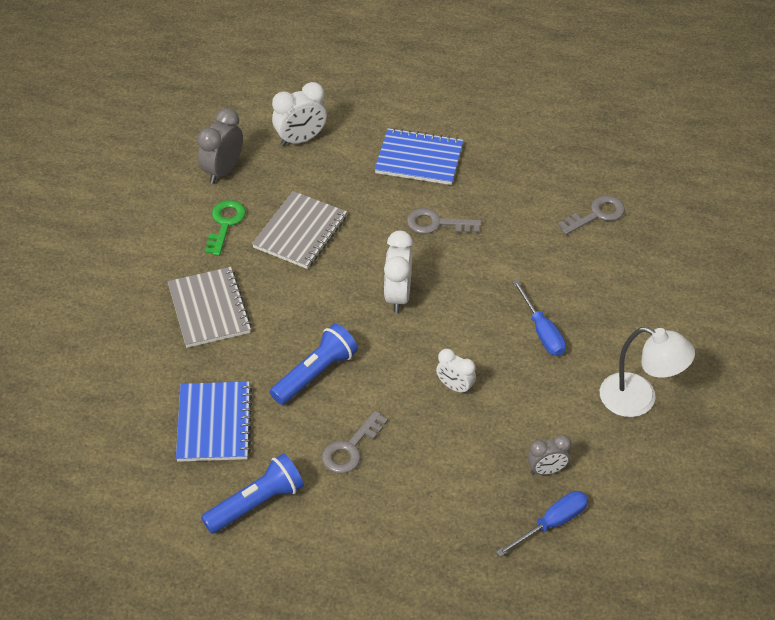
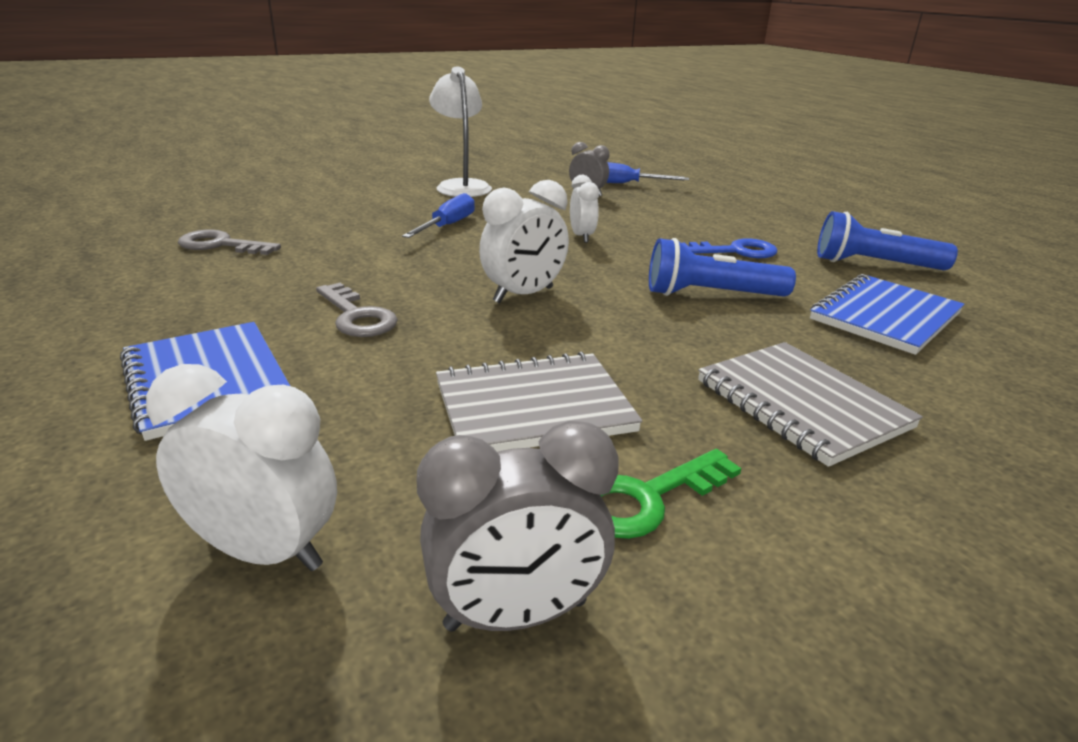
camera: 135 degrees left, 20 degrees down
grey notebook [168,267,252,348] -> grey notebook turned 60 degrees counterclockwise [698,342,923,467]
grey key [322,411,388,473] -> blue key [682,238,777,258]

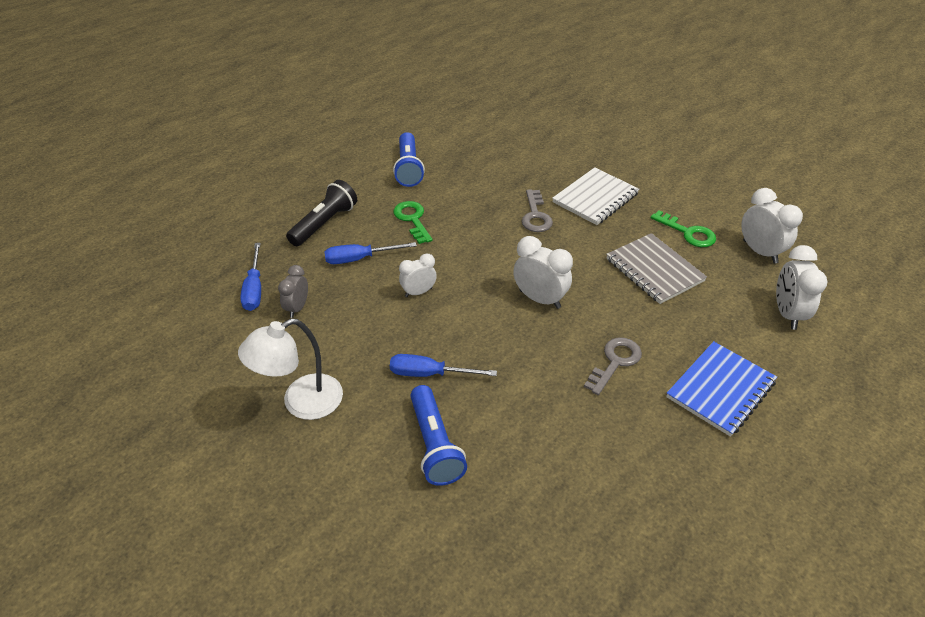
camera: 105 degrees left, 15 degrees up
grey key [178,229,281,255] -> grey key moved to [522,189,553,232]
grey clock [417,421,619,632] -> white clock [741,188,803,263]
blue flashlight [649,238,796,297] -> blue flashlight moved to [410,385,467,486]
blue key [682,238,777,258] -> green key [393,201,433,244]
grey notebook [698,342,923,467] -> white notebook [552,167,639,225]
blue notebook [810,274,965,355] -> none
none -> black flashlight [286,180,357,246]
none -> blue screwdriver [324,242,417,264]

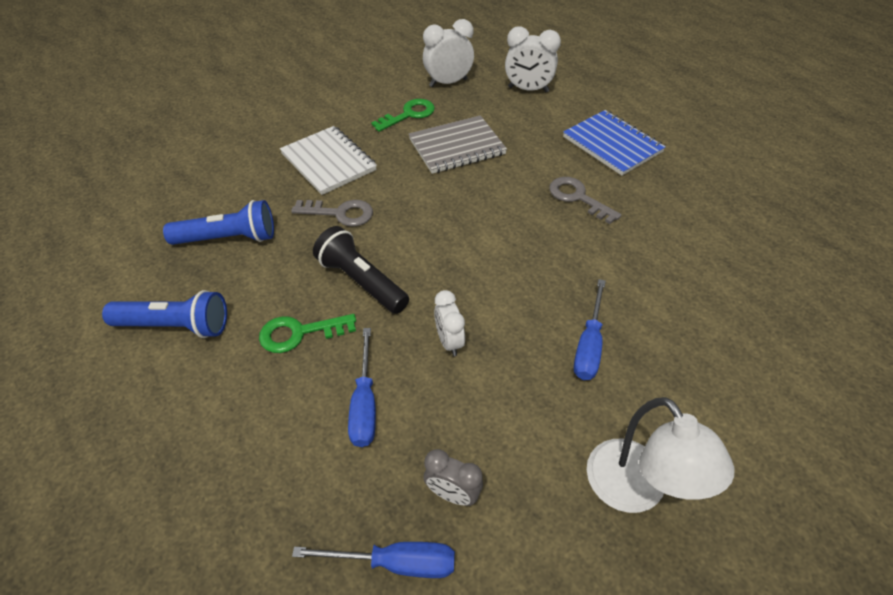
camera: 80 degrees left, 5 degrees up
black flashlight [286,180,357,246] -> black flashlight moved to [313,226,409,314]
blue flashlight [410,385,467,486] -> blue flashlight moved to [163,200,274,245]
white clock [513,236,573,309] -> none

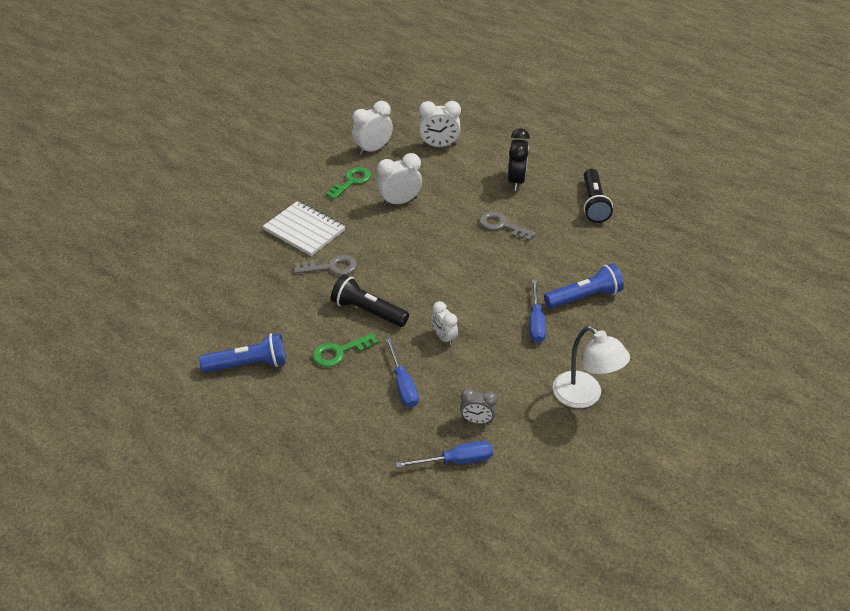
camera: 15 degrees left, 5 degrees down
blue flashlight [163,200,274,245] -> blue flashlight moved to [544,263,624,309]
grey notebook [409,115,507,174] -> white clock [377,153,422,207]
blue notebook [563,110,666,176] -> black clock [508,128,530,191]
none -> black flashlight [584,169,613,223]

